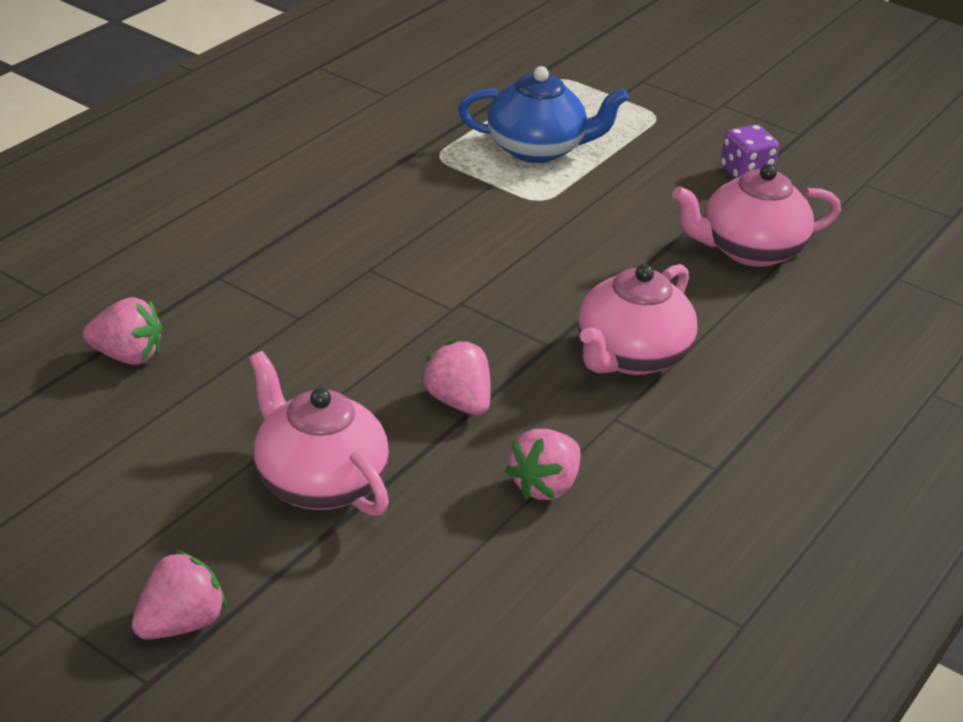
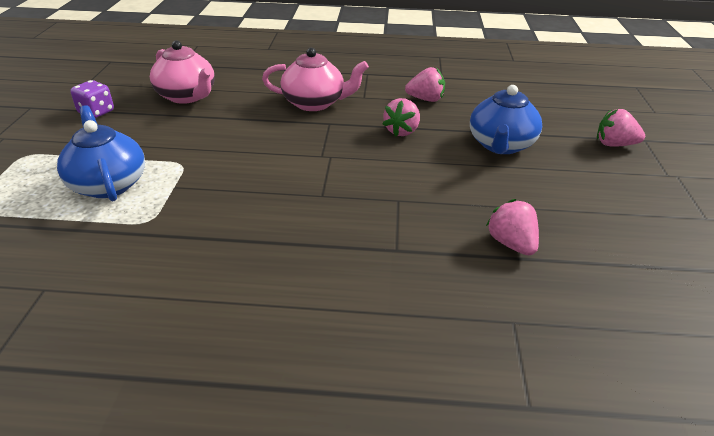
camera: 120 degrees left, 0 degrees up
pink teapot [249,351,389,516] -> blue teapot [470,85,542,154]

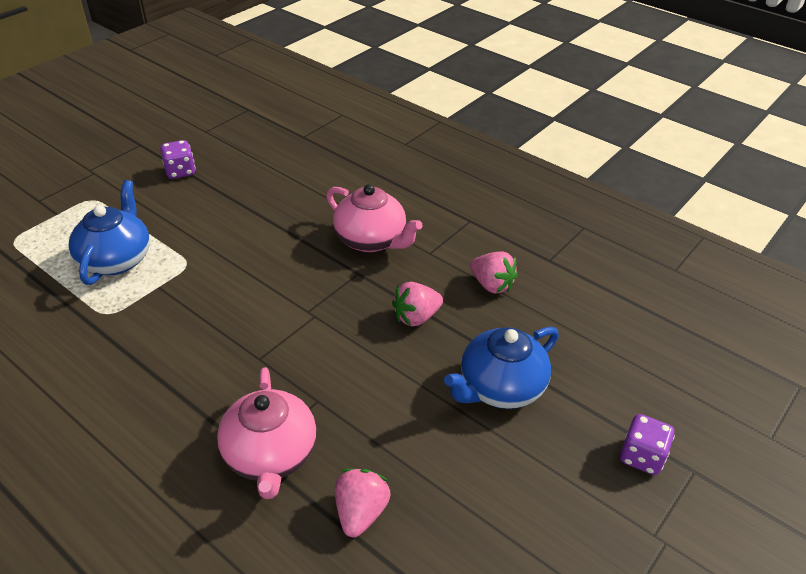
camera: 35 degrees right, 5 degrees up
pink teapot [150,40,215,104] -> pink teapot moved to [217,367,317,499]
pink strawberry [597,109,645,147] -> purple dice [620,414,675,475]

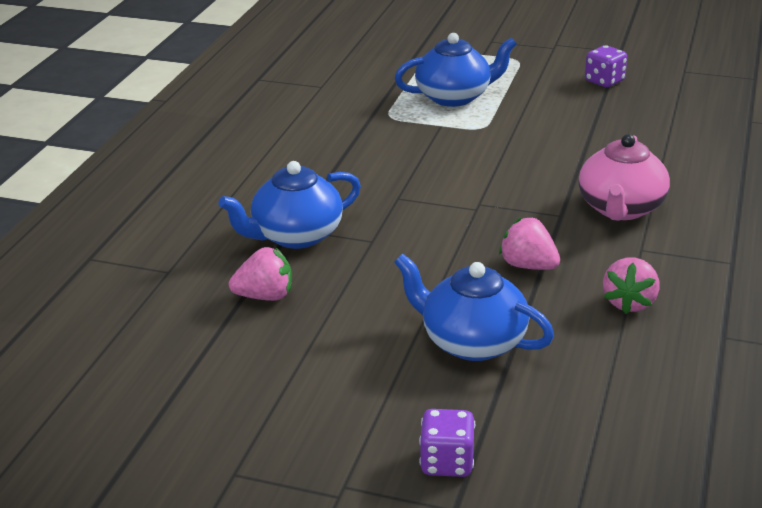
camera: 70 degrees right, 10 degrees down
pink teapot [217,367,317,499] -> blue teapot [218,161,361,249]

